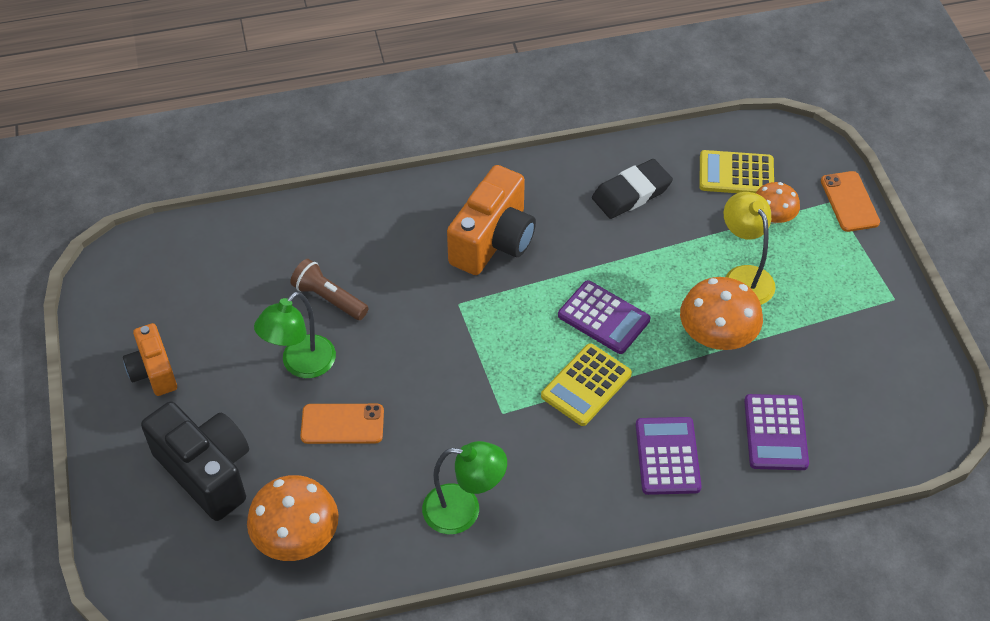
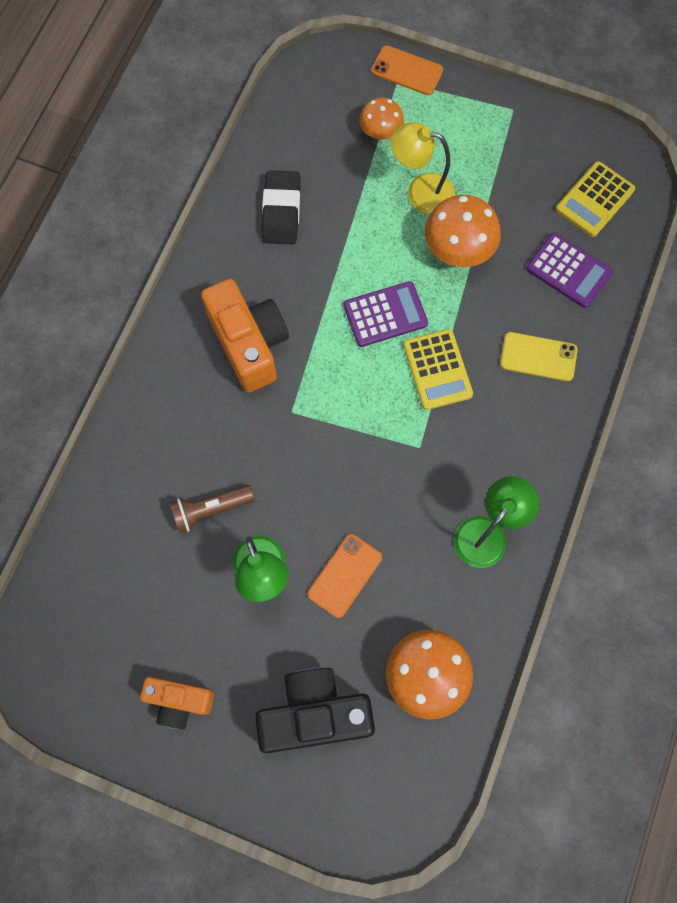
camera: 55 degrees left, 20 degrees up
purple calculator [636,417,702,495] -> yellow phone [500,332,578,381]
yellow calculator [699,150,774,193] -> yellow calculator moved to [556,161,635,237]

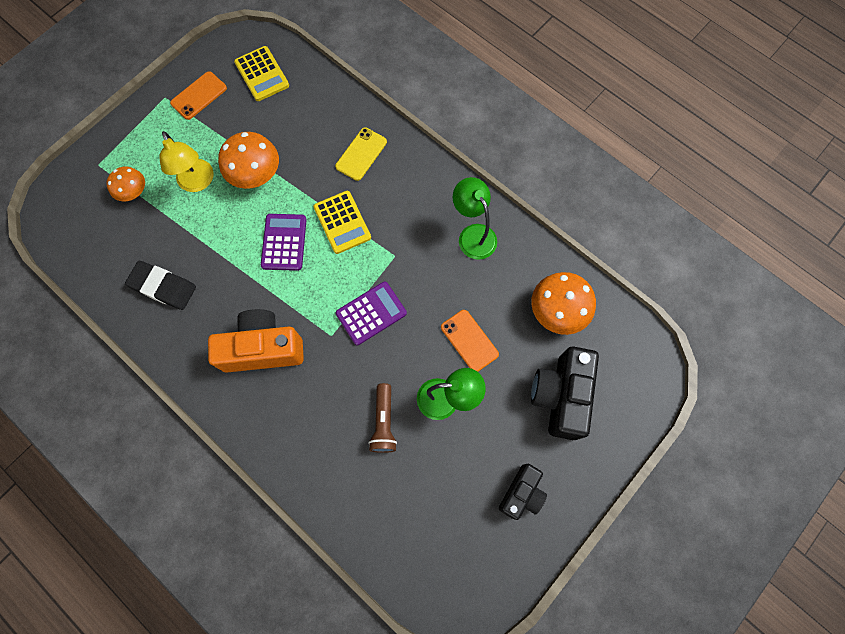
camera: 70 degrees left, 0 degrees up
orange camera [140,677,214,729] -> black camera [499,464,547,520]
orange phone [371,45,443,95] -> orange phone moved to [170,71,227,120]
yellow lamp [390,122,455,214] -> yellow lamp turned 60 degrees counterclockwise [160,131,213,192]
yellow calculator [403,329,473,410] -> yellow calculator turned 60 degrees clockwise [313,191,371,254]
purple calculator [526,233,613,308] -> purple calculator moved to [336,282,407,345]

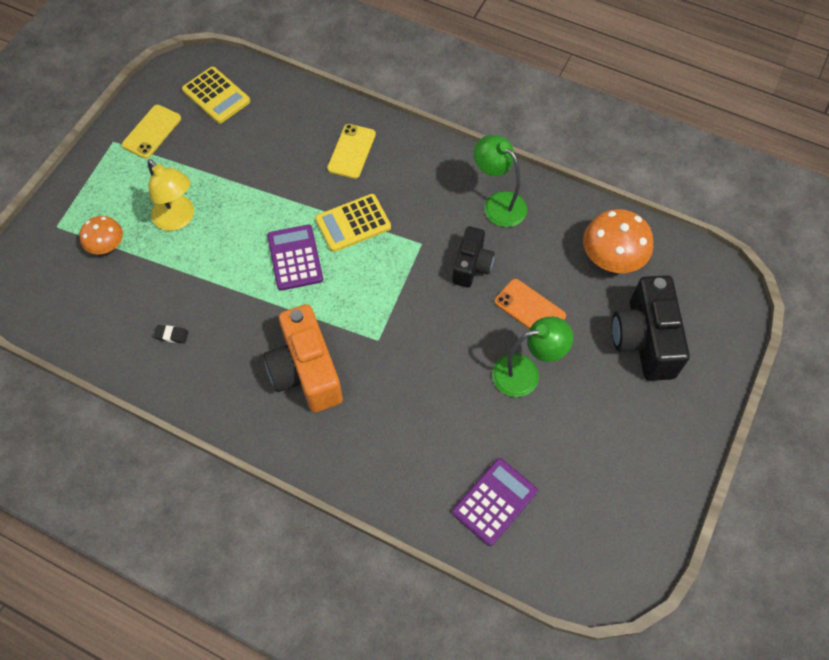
camera: 15 degrees left, 10 degrees down
black eraser [125,261,196,310] -> black eraser [154,325,189,343], size x0.44
orange phone [170,71,227,120] -> yellow phone [122,105,181,159]
orange camera [208,309,304,373] -> orange camera turned 90 degrees counterclockwise [264,304,343,413]
orange mushroom [218,132,279,189] -> none
yellow calculator [313,191,371,254] -> yellow calculator turned 105 degrees clockwise [315,194,391,252]
purple calculator [336,282,407,345] -> purple calculator moved to [452,458,538,546]
brown flashlight [368,383,397,453] -> none
black camera [499,464,547,520] -> black camera moved to [452,226,495,288]

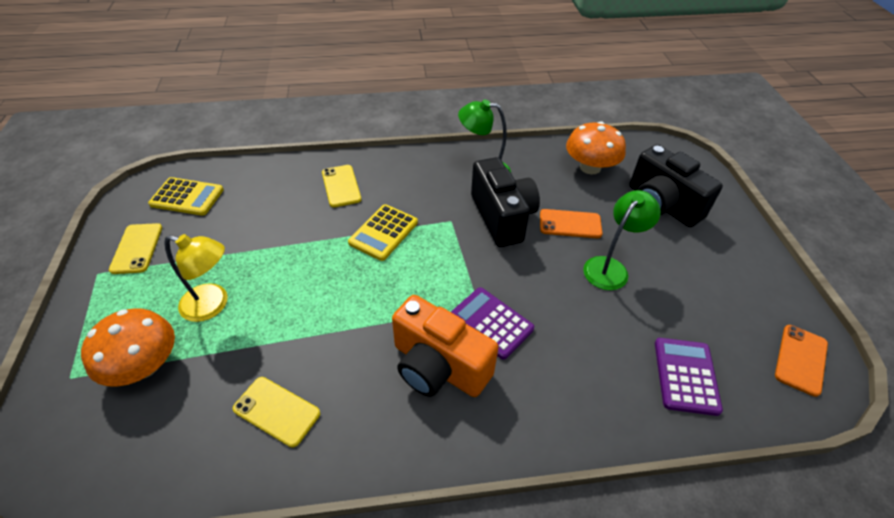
camera: 35 degrees left, 15 degrees down
orange mushroom [79,216,123,254] -> orange mushroom [81,308,175,387], size x1.62
black eraser [154,325,189,343] -> yellow phone [233,377,320,448]
purple calculator [267,225,323,291] -> purple calculator moved to [451,287,534,360]
black camera [452,226,495,288] -> black camera [471,157,540,247], size x1.66
none -> orange phone [775,325,828,397]

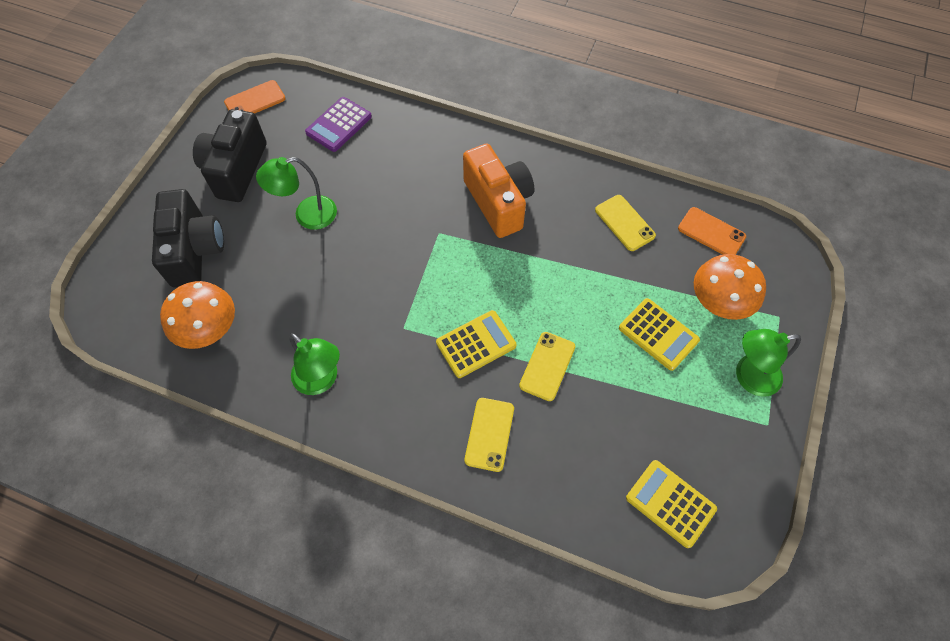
camera: 150 degrees left, 15 degrees up
yellow phone [109,223,162,274] -> yellow phone moved to [519,332,575,401]
yellow lamp [164,234,228,322] -> yellow calculator [619,298,700,371]
purple calculator [451,287,534,360] -> none
black camera [471,157,540,247] -> black camera moved to [193,109,267,202]
orange phone [540,209,602,238] -> orange phone moved to [678,207,746,255]
none -> green lamp [736,329,801,397]

